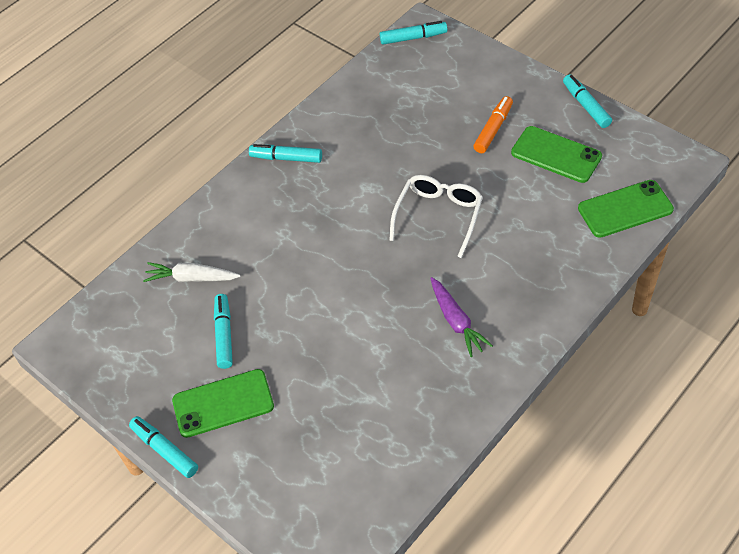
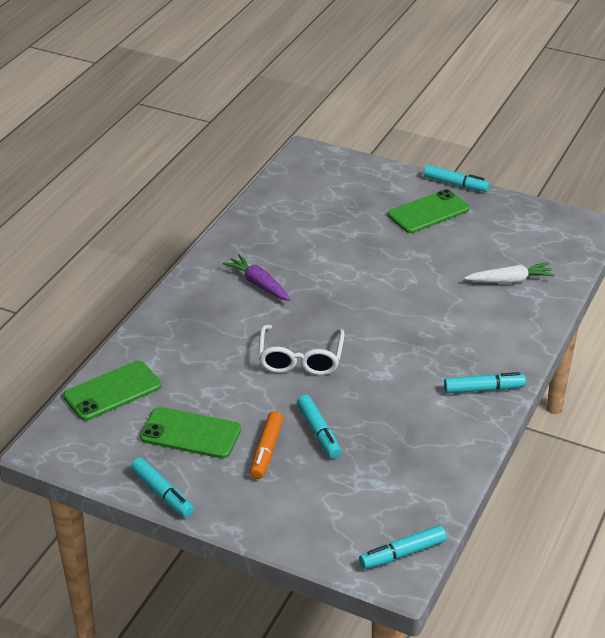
camera: 160 degrees right, 15 degrees down
turquoise marker [214,294,233,369] -> turquoise marker moved to [297,395,341,458]

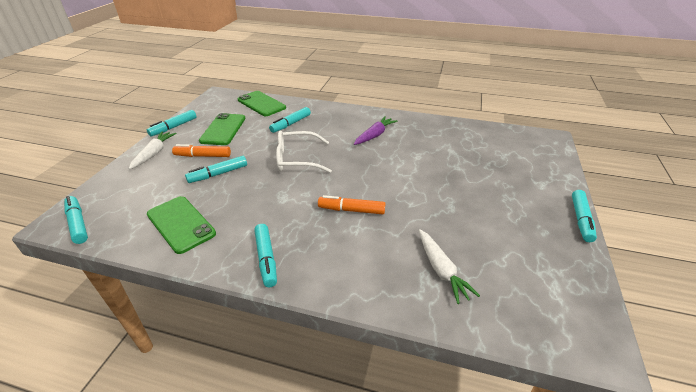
camera: 80 degrees right, 0 degrees up
green phone [388,189,470,233] -> green phone moved to [147,196,216,254]
none -> white carrot [129,131,177,170]
none -> turquoise marker [269,107,311,133]
none -> orange marker [318,195,386,214]

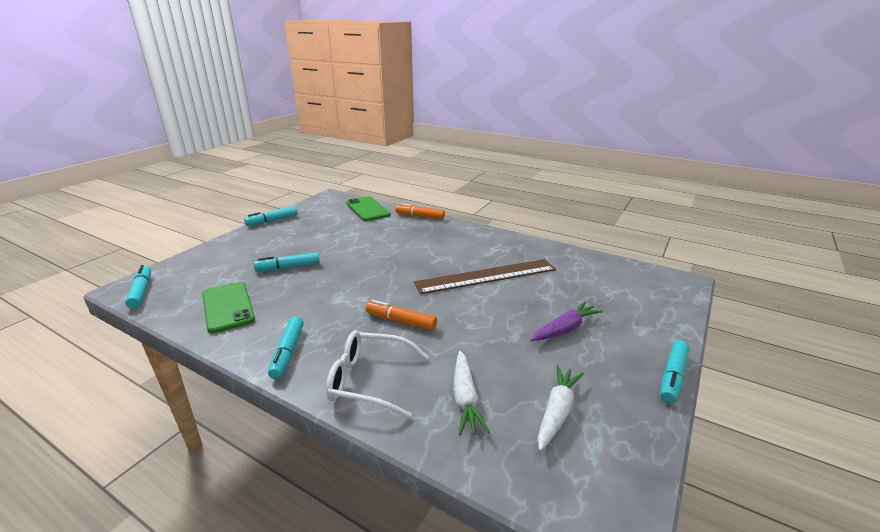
camera: 15 degrees right, 10 degrees down
white carrot [129,131,177,170] -> white carrot moved to [538,365,584,451]
orange marker [172,144,231,157] -> orange marker moved to [395,203,445,219]
green phone [199,113,246,145] -> none
turquoise marker [269,107,311,133] -> none
white glasses [276,131,332,173] -> white glasses moved to [326,331,429,418]
purple carrot [354,116,397,145] -> purple carrot moved to [531,301,603,341]
none -> brown ruler [414,259,556,294]

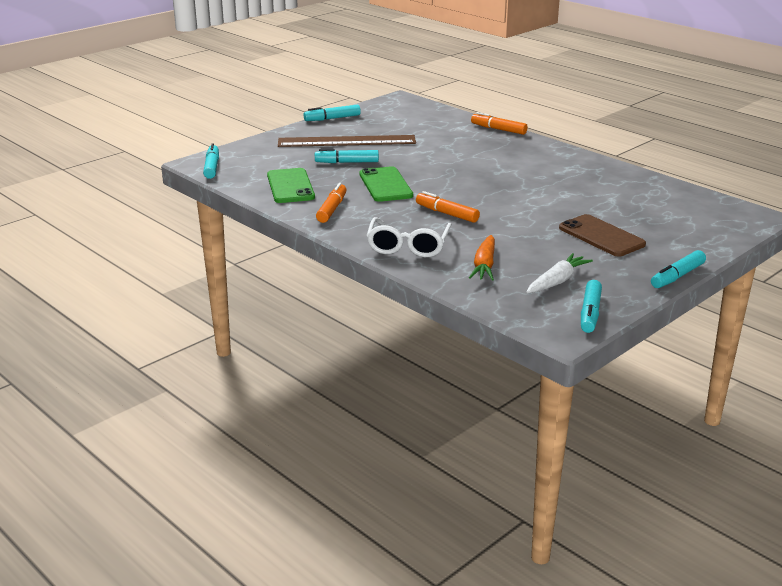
camera: 15 degrees right, 0 degrees up
turquoise marker [268,316,304,379] -> turquoise marker moved to [581,280,602,333]
white glasses [326,331,429,418] -> white glasses turned 105 degrees counterclockwise [367,217,452,257]
green phone [346,196,391,221] -> green phone moved to [359,166,413,202]
brown ruler [414,259,556,294] -> brown ruler moved to [278,135,416,147]
white carrot [453,351,490,436] -> orange carrot [469,235,495,281]
purple carrot [531,301,603,341] -> brown phone [559,214,646,257]
none -> orange marker [316,183,346,223]

